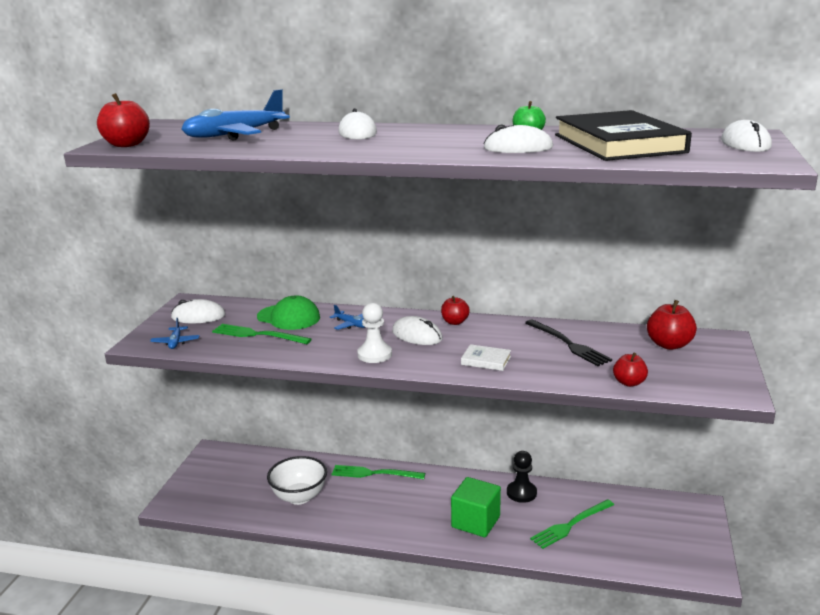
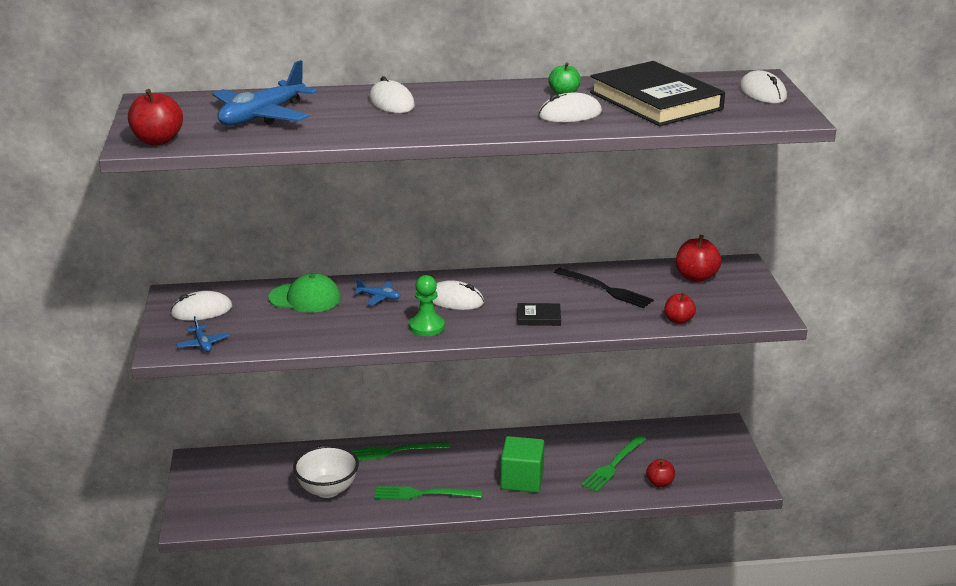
camera: 20 degrees left, 5 degrees up
green fork [212,324,312,344] -> green fork moved to [375,486,482,500]
white pawn [357,303,392,363] -> green pawn [409,275,445,336]
red apple [441,296,470,325] -> red apple moved to [646,459,675,487]
white book [461,344,511,371] -> black book [517,303,561,326]
black pawn [507,451,537,503] -> none

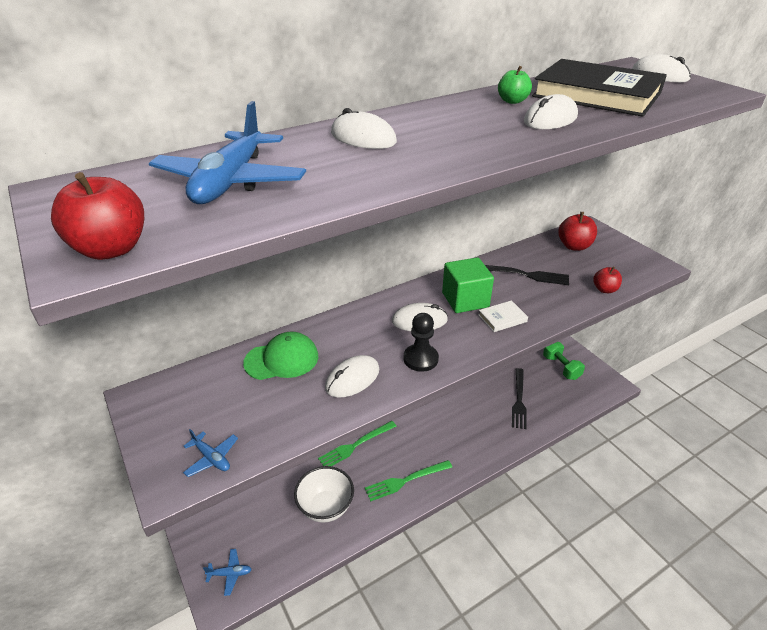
camera: 25 degrees left, 10 degrees up
white mouse [170,291,232,321] -> white mouse moved to [325,355,379,398]
blue plane [354,278,401,305] -> blue plane moved to [203,549,252,596]
green pawn [409,275,445,336] -> black pawn [404,313,439,372]
green cube [501,436,544,493] -> green cube moved to [442,257,494,313]
black book [517,303,561,326] -> white book [478,300,528,332]
green fork [581,435,646,492] -> black fork [512,368,527,429]
red apple [646,459,675,487] -> none
none -> green dumbbell [543,342,585,380]

